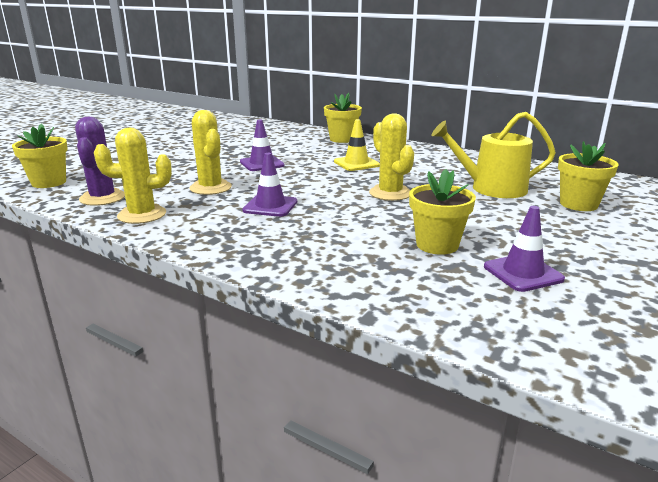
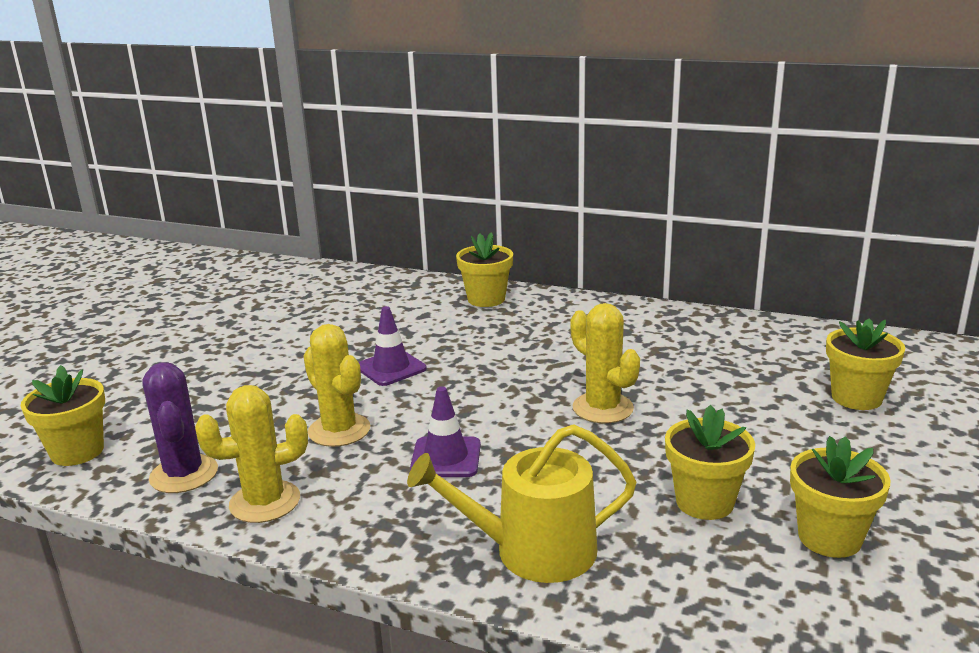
camera: 10 degrees left, 0 degrees up
yellow traffic cone [334,119,380,171] -> none
yellow watering can [431,112,556,198] -> yellow watering can moved to [407,424,636,583]
purple traffic cone [484,206,565,292] -> yellow flower pot [790,436,891,558]

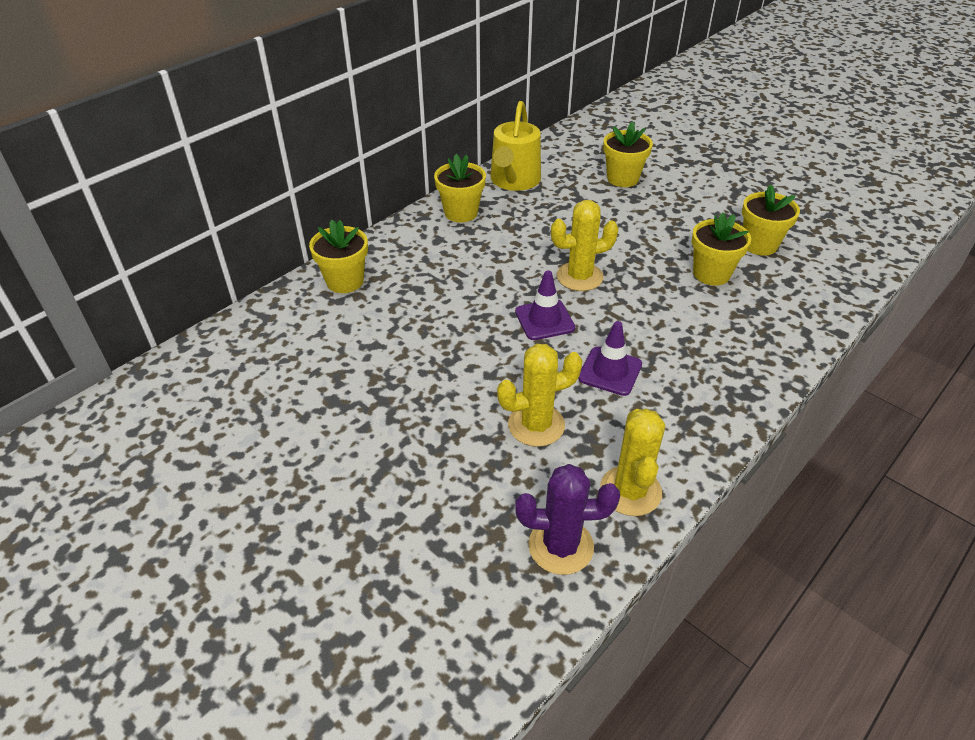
camera: 70 degrees left, 20 degrees up
yellow flower pot [21,365,105,466] -> yellow flower pot moved to [434,154,486,222]
purple traffic cone [359,306,427,386] -> purple traffic cone moved to [515,270,575,340]
yellow watering can [407,424,636,583] -> yellow watering can moved to [490,101,541,191]

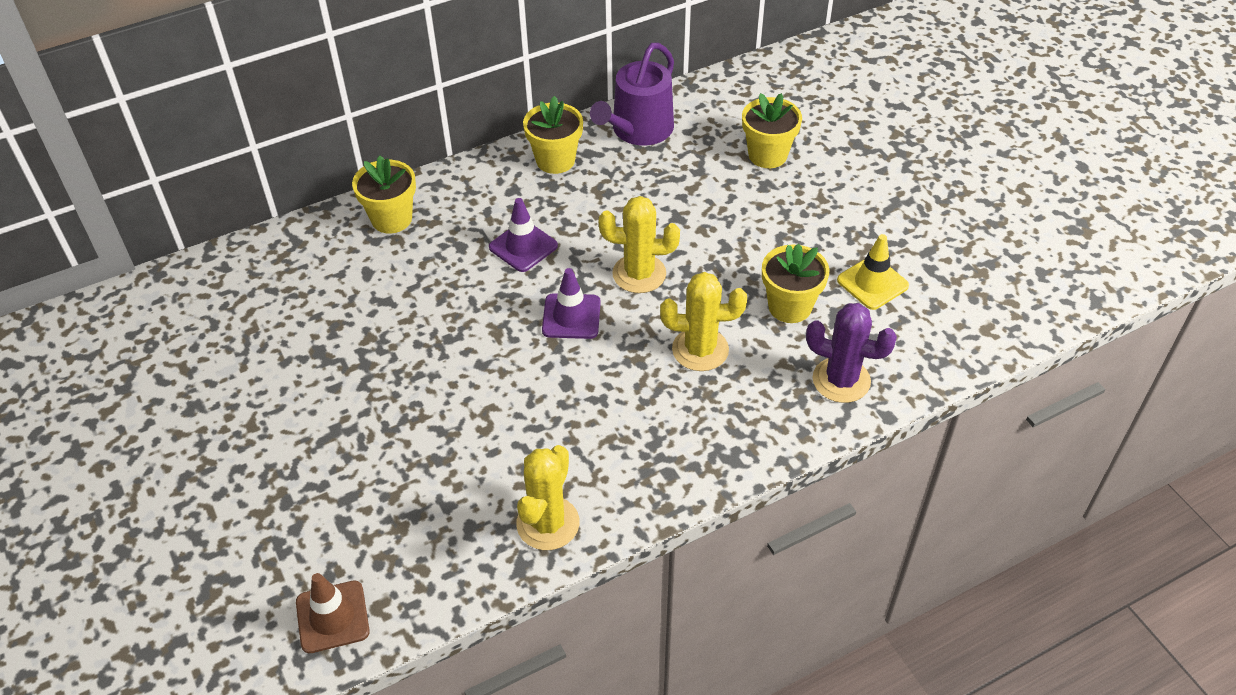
camera: 20 degrees right, 5 degrees up
yellow watering can [490,101,541,191] -> purple watering can [590,42,674,145]
yellow cactus [497,344,582,447] -> yellow cactus moved to [660,272,747,371]
purple cactus [516,464,620,575] -> purple cactus moved to [806,303,897,403]
purple traffic cone [578,321,642,396] -> purple traffic cone moved to [489,198,558,272]
yellow flower pot [742,185,800,256] -> yellow traffic cone [837,234,909,310]
none -> brown traffic cone [296,573,370,653]

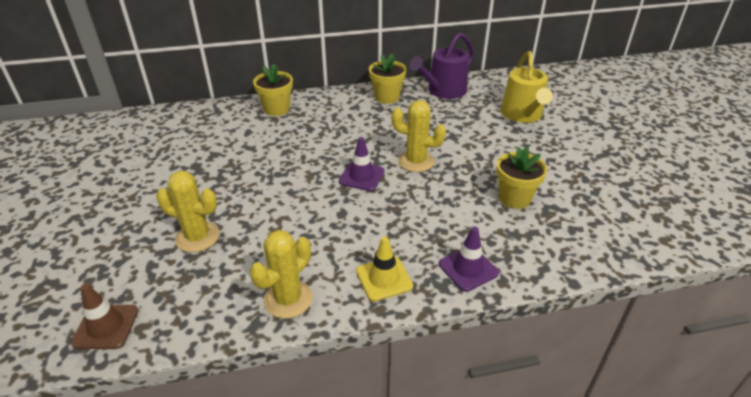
camera: 15 degrees right, 10 degrees down
purple traffic cone [489,198,558,272] -> purple traffic cone moved to [439,226,499,292]
yellow cactus [660,272,747,371] -> yellow cactus moved to [156,171,220,252]
yellow flower pot [742,93,802,168] -> yellow watering can [501,51,553,123]
purple cactus [806,303,897,403] -> none
yellow traffic cone [837,234,909,310] -> yellow traffic cone moved to [356,236,413,302]

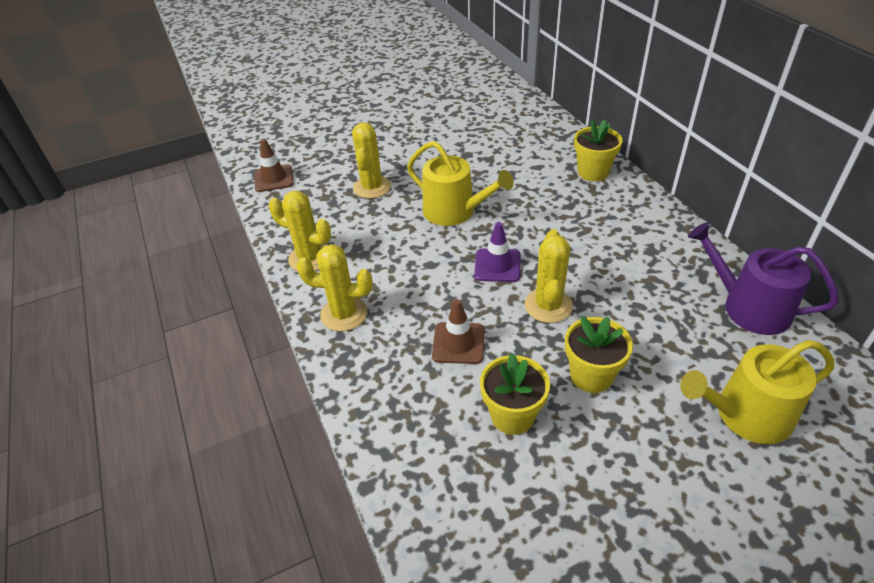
camera: 80 degrees right, 5 degrees up
yellow traffic cone [356,236,413,302] -> yellow cactus [297,244,373,331]
yellow flower pot [369,54,407,104] -> yellow flower pot moved to [565,316,633,393]
purple traffic cone [439,226,499,292] -> none
none -> yellow watering can [407,141,514,226]
none -> brown traffic cone [432,299,485,364]

